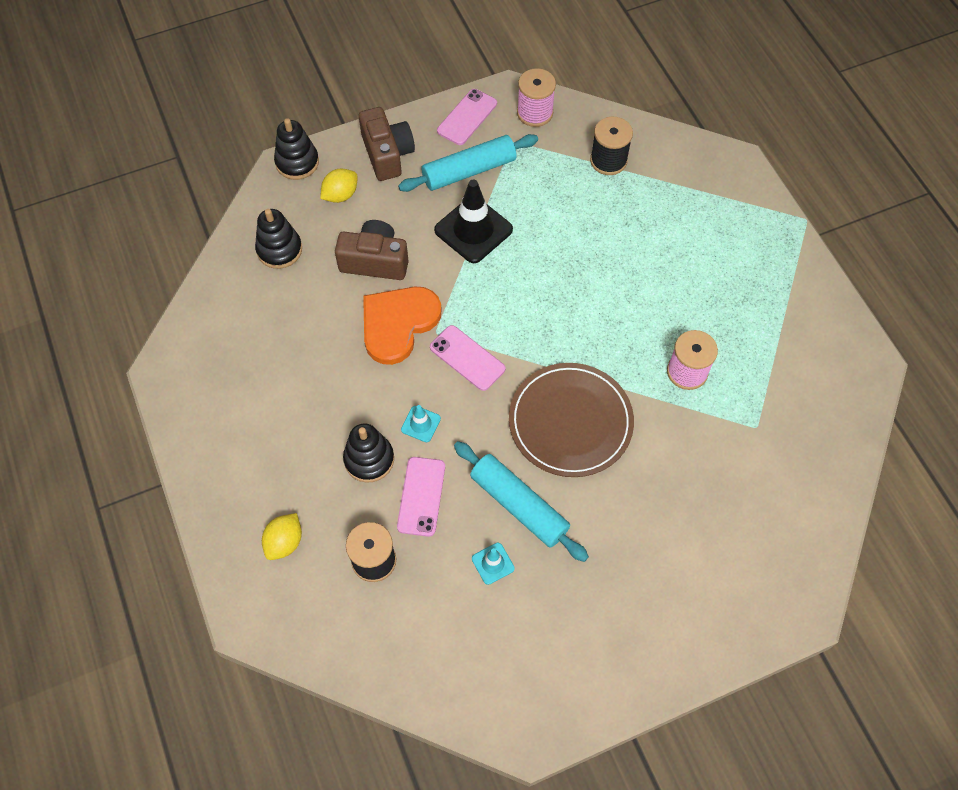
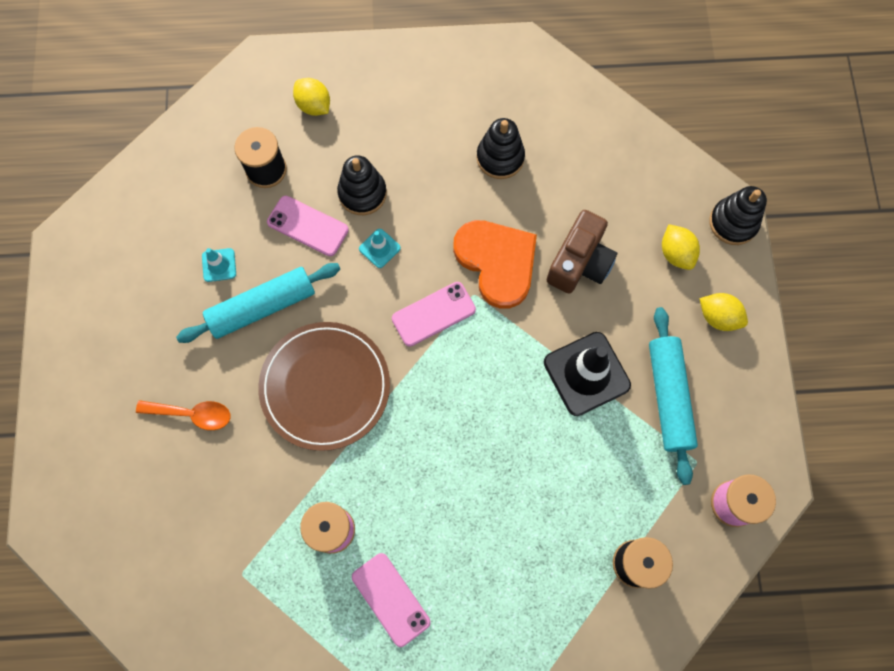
camera: 110 degrees right, 10 degrees up
black stacking toy [255,209,302,269] -> black stacking toy moved to [476,118,525,179]
brown camera [359,107,415,181] -> yellow lemon [699,293,748,331]
pink phone [437,89,497,145] -> pink phone moved to [352,553,431,647]
none -> orange spoon [136,400,231,430]

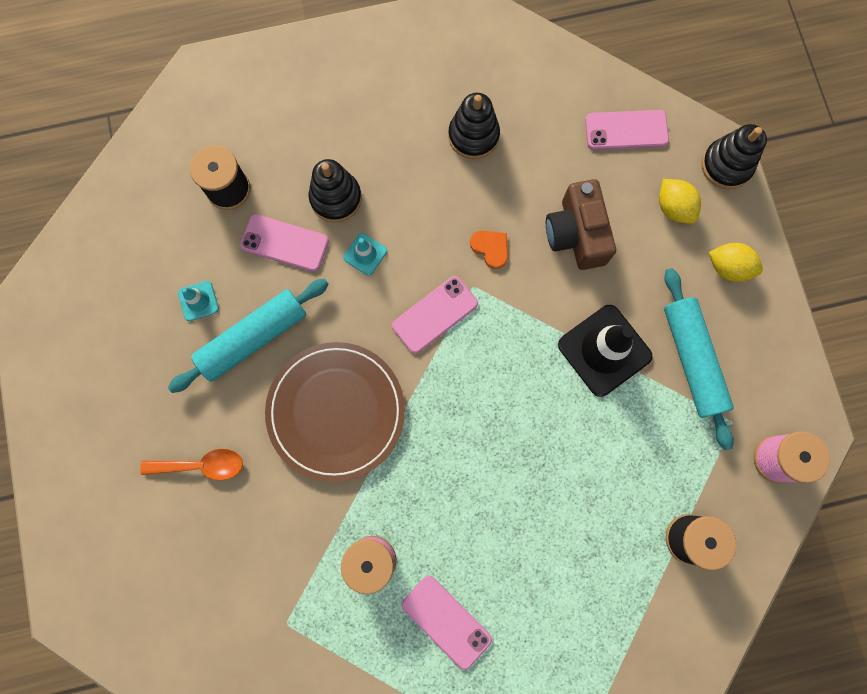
camera: 10 degrees left, 5 degrees up
yellow lemon [293,78,330,116] -> none
orange heart [453,220,537,309] -> orange heart [470,231,508,269], size x0.43
brown camera [547,210,617,294] -> brown camera turned 150 degrees clockwise [546,179,616,270]
none -> pink phone [585,110,669,150]

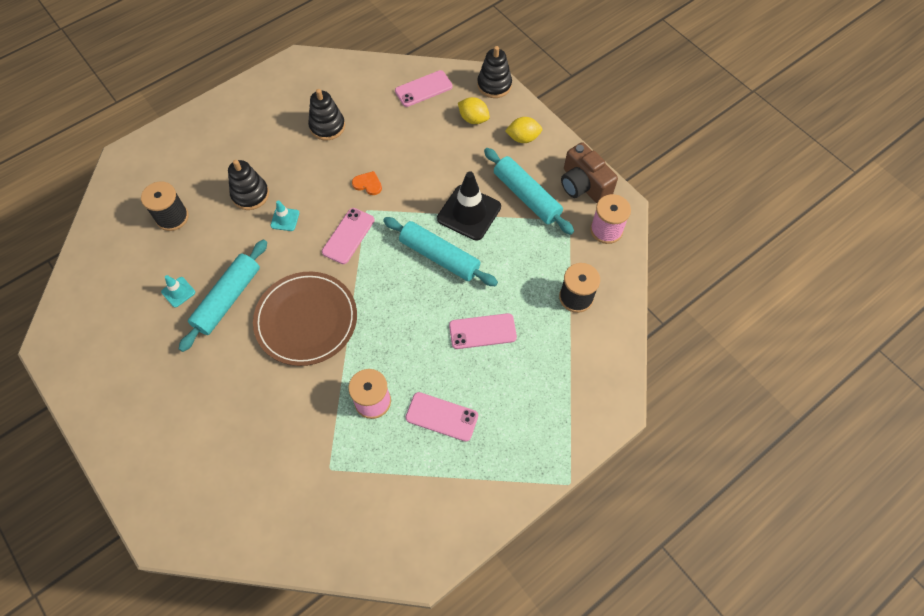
camera: 25 degrees left, 15 degrees down
orange spoon [140,449,243,480] -> none
pink phone [240,214,329,272] -> pink phone moved to [449,313,517,349]
brown camera [546,179,616,270] -> brown camera moved to [561,142,618,203]
none -> turquoise rolling pin [383,217,498,286]

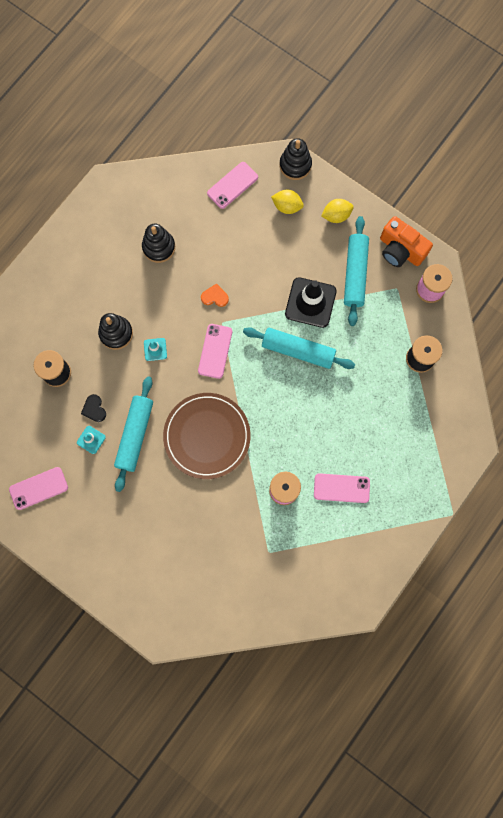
camera: 15 degrees left, 15 degrees up
pink phone [449,313,517,349] -> pink phone moved to [9,467,68,510]
turquoise rolling pin [484,148,574,235] -> turquoise rolling pin turned 60 degrees clockwise [344,216,369,326]
brown camera [561,142,618,203] -> orange camera [380,216,433,267]
none -> black heart [81,394,106,422]

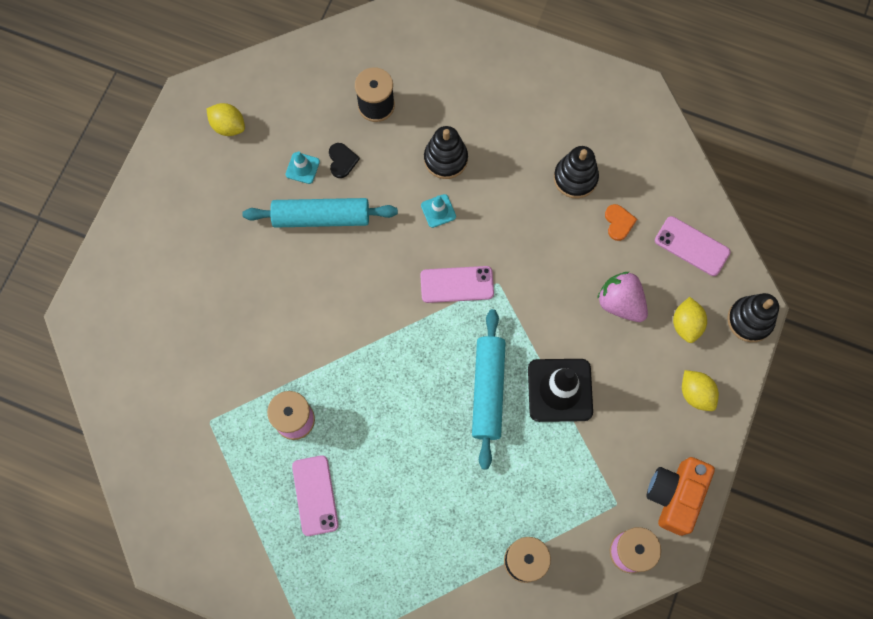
camera: 75 degrees right, 5 degrees down
pink phone [9,467,68,510] -> yellow lemon [207,103,245,136]
black heart [81,394,106,422] -> black heart turned 120 degrees clockwise [329,143,360,178]
brown plate [163,393,250,479] -> none
orange heart [201,283,229,307] -> orange heart moved to [605,204,637,241]
turquoise rolling pin [344,216,369,326] -> none
none -> pink strawberry [597,272,648,322]

